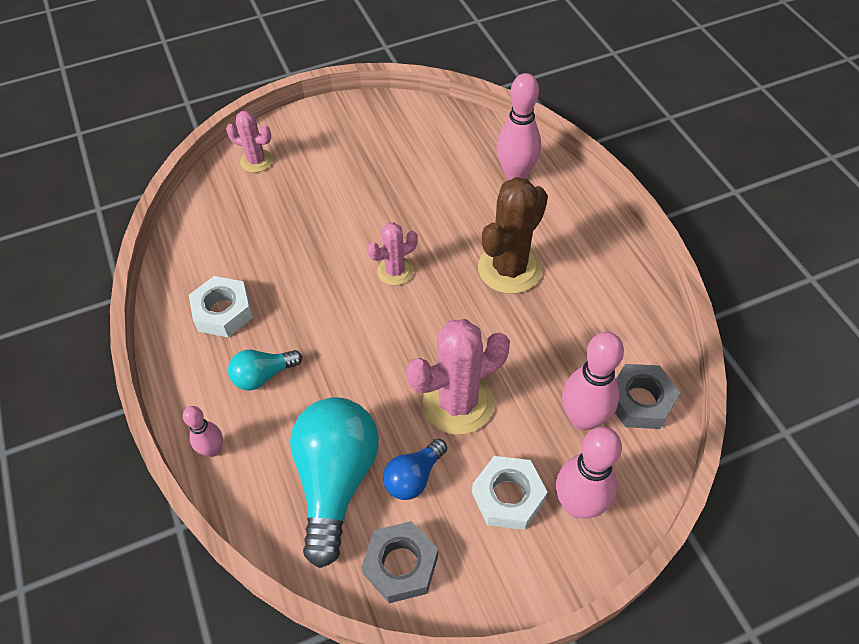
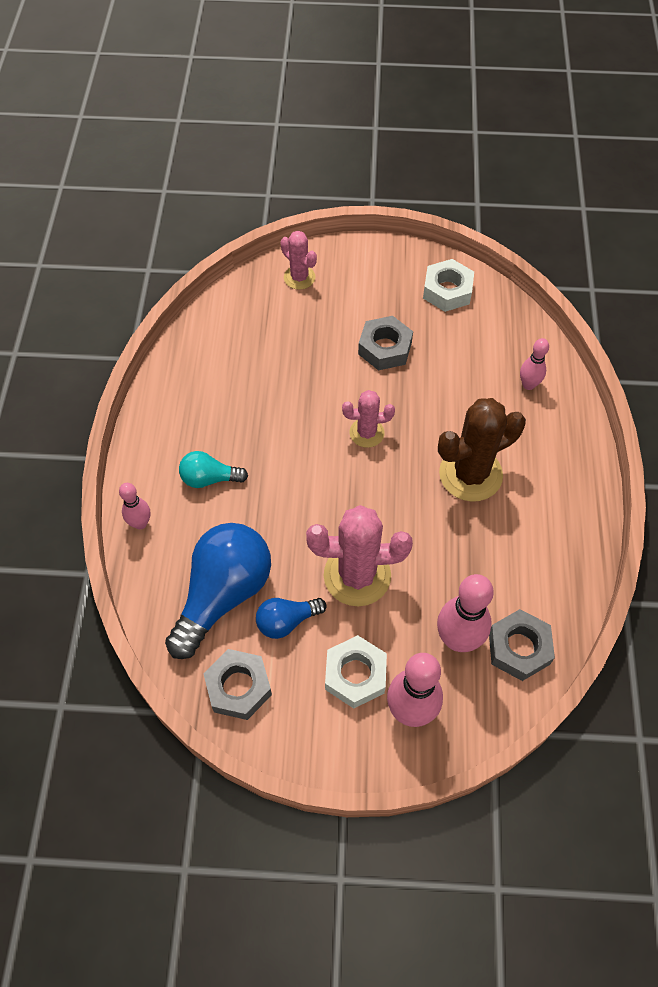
camera: 25 degrees right, 5 degrees up
white nut [189,276,253,337] -> white nut moved to [423,259,474,312]
turquoise light bulb [290,397,379,568] -> blue light bulb [165,523,271,659]
pink bowling pin [496,73,541,180] -> pink bowling pin [520,338,549,390], size x0.57
none -> grey nut [358,316,413,370]

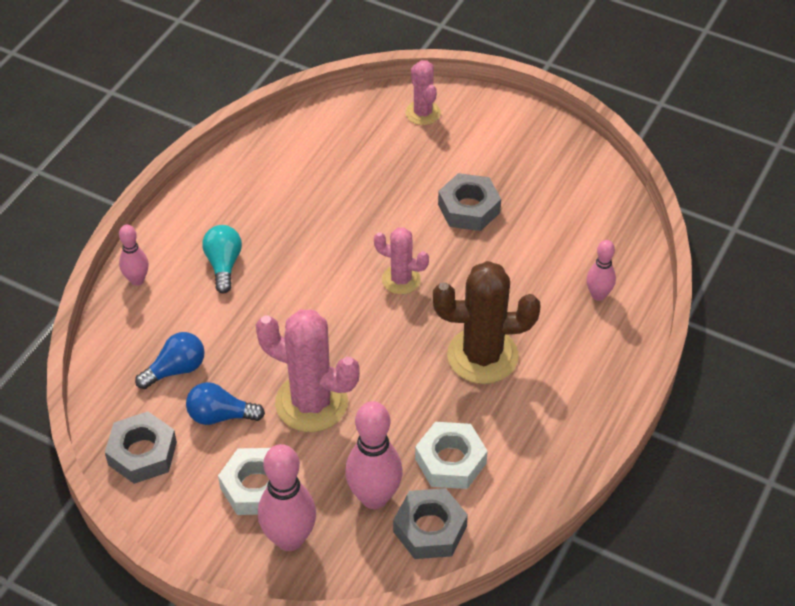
camera: 25 degrees right, 10 degrees down
blue light bulb [165,523,271,659] -> blue light bulb [135,332,205,389], size x0.51
turquoise light bulb [179,451,248,488] -> turquoise light bulb turned 60 degrees clockwise [202,225,242,293]
white nut [423,259,474,312] -> white nut moved to [415,422,488,489]

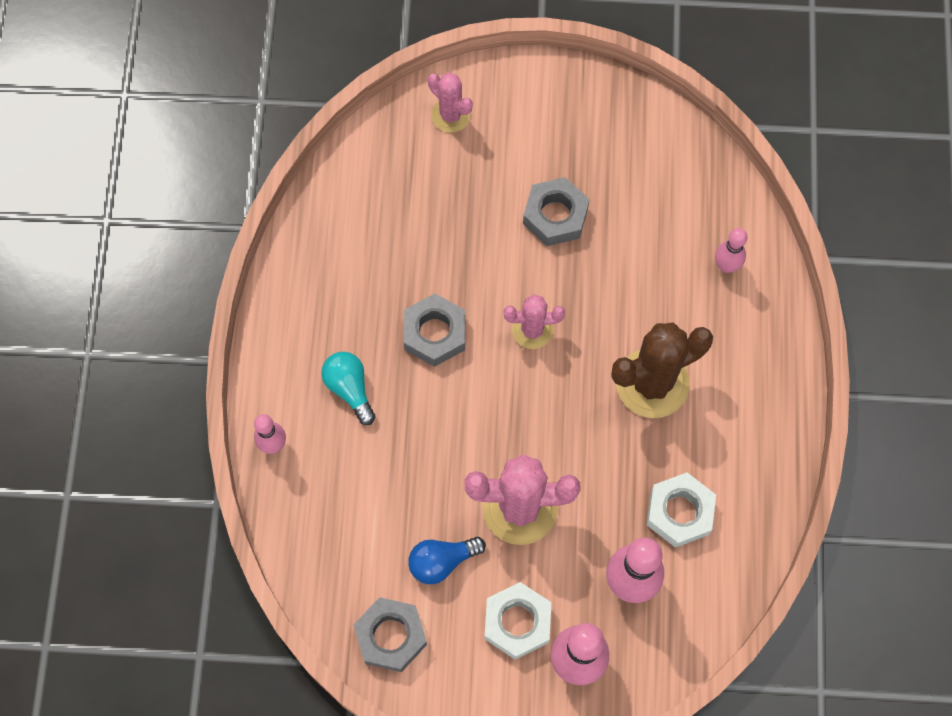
camera: 25 degrees left, 20 degrees up
blue light bulb [135,332,205,389] -> none
grey nut [393,488,468,559] -> grey nut moved to [404,294,465,367]

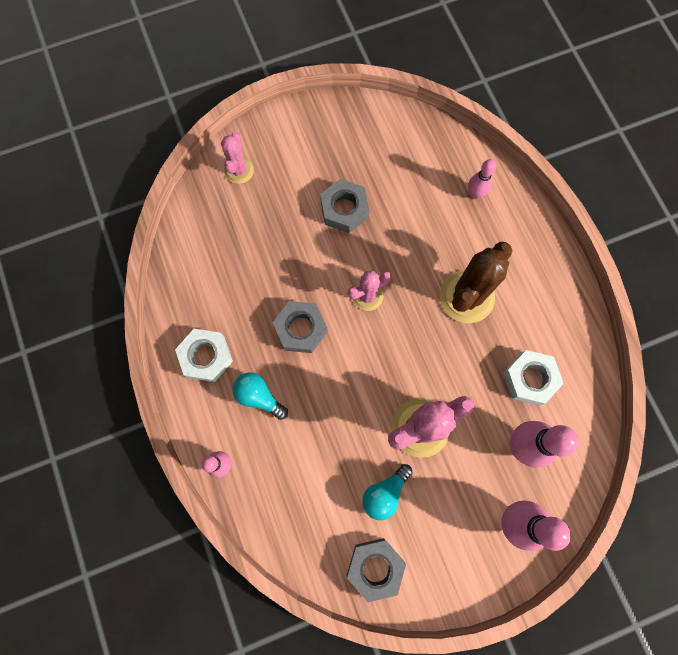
camera: 25 degrees left, 5 degrees up
blue light bulb [408,537,486,584] -> turquoise light bulb [362,464,413,520]
pink cactus [428,73,473,133] -> pink cactus turned 75 degrees clockwise [221,132,254,184]
white nut [485,582,551,660] -> white nut moved to [175,329,233,382]

